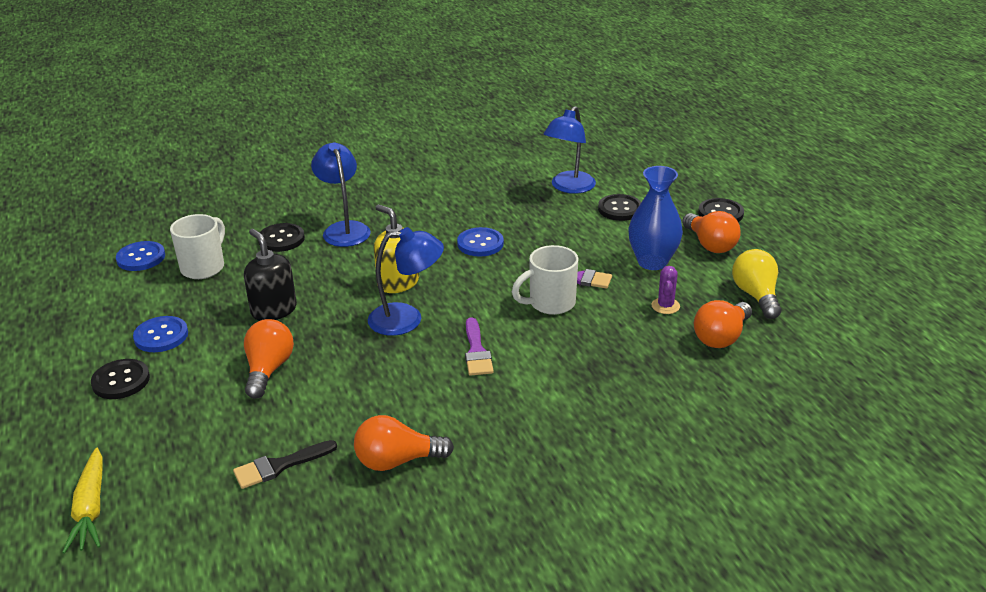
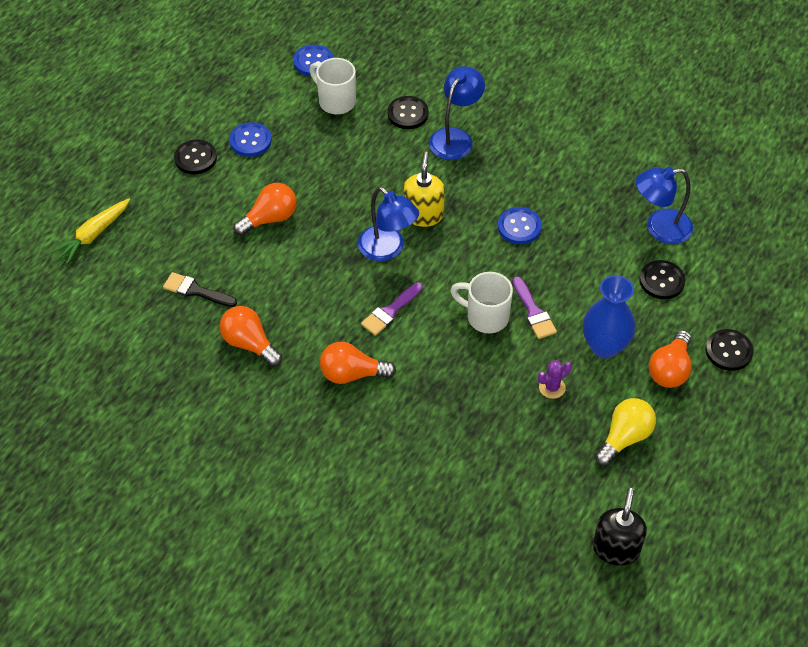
camera: 50 degrees right, 20 degrees up
white mug [170,214,225,279] -> white mug turned 120 degrees counterclockwise [309,58,356,114]
black soap dispenser [244,229,297,321] -> black soap dispenser moved to [593,488,647,566]
orange light bulb [694,300,752,348] -> orange light bulb moved to [320,342,396,384]

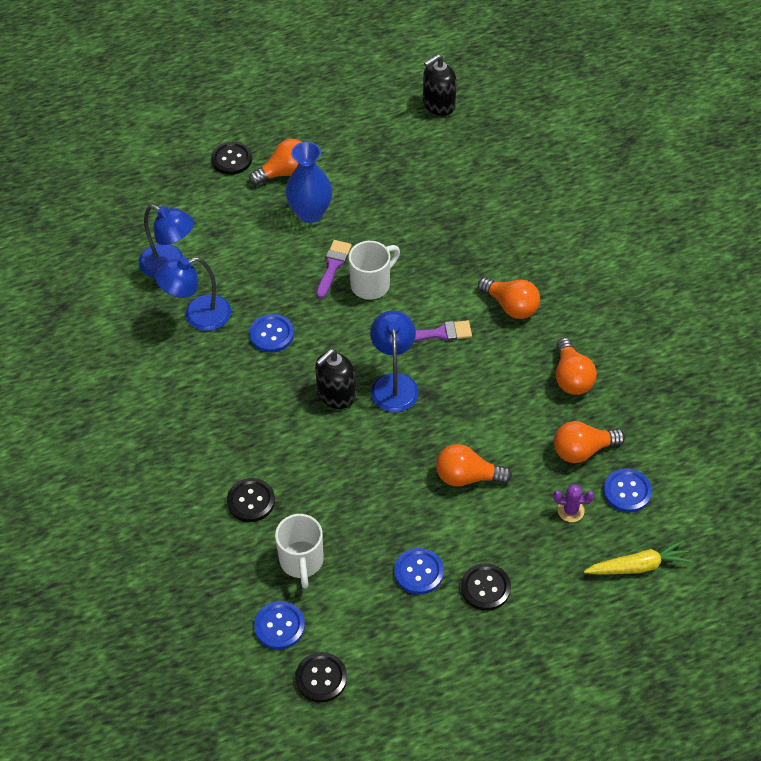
camera: 140 degrees left, 0 degrees up
black brush [163,272,237,307] -> orange light bulb [554,421,625,463]
yellow soap dispenser [403,152,445,227] -> black soap dispenser [315,349,356,409]
blue lamp [429,66,485,160] -> blue lamp moved to [155,257,231,331]
white mug [450,272,513,333] -> white mug turned 105 degrees counterclockwise [349,241,400,300]
purple cactus [538,360,572,399] -> purple cactus moved to [553,484,594,522]
yellow light bulb [595,398,656,466] -> none
black button [639,260,685,299] -> black button moved to [295,652,347,703]
none -> blue button [603,468,652,512]

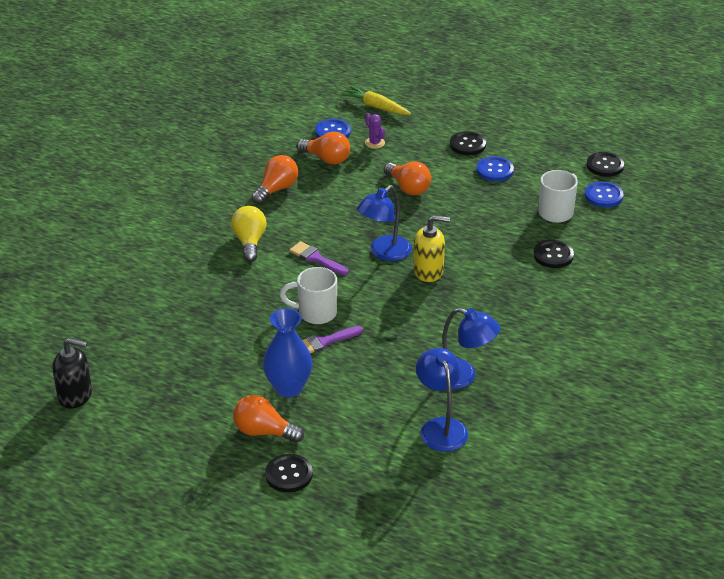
camera: 135 degrees left, 15 degrees down
blue button [249,314,294,353] -> none
black soap dispenser [315,349,356,409] -> yellow soap dispenser [413,215,450,282]
orange light bulb [478,277,540,319] -> yellow light bulb [231,206,267,262]

